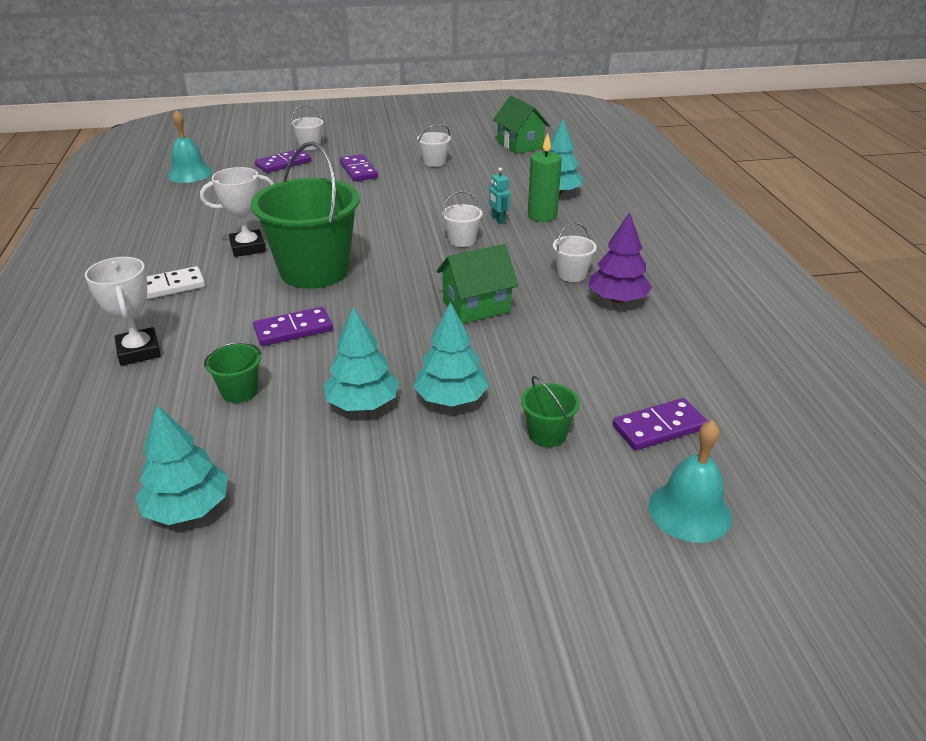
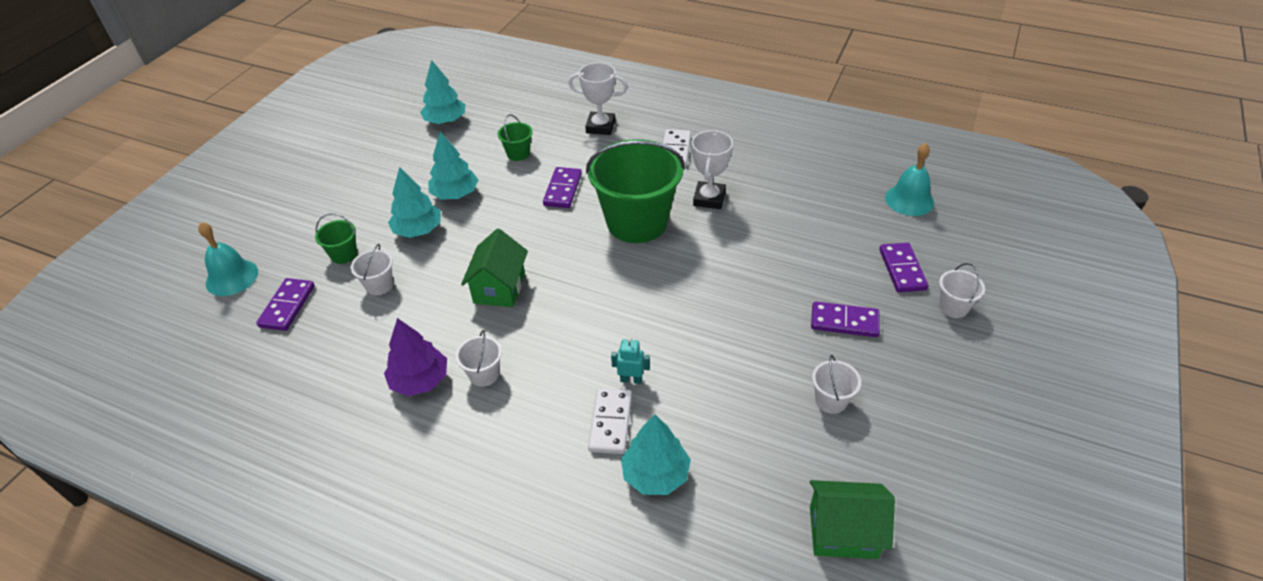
camera: 125 degrees right, 10 degrees up
white bucket [442,191,483,247] -> white bucket moved to [351,244,393,295]
green candle [528,133,562,222] -> white domino [588,388,632,454]

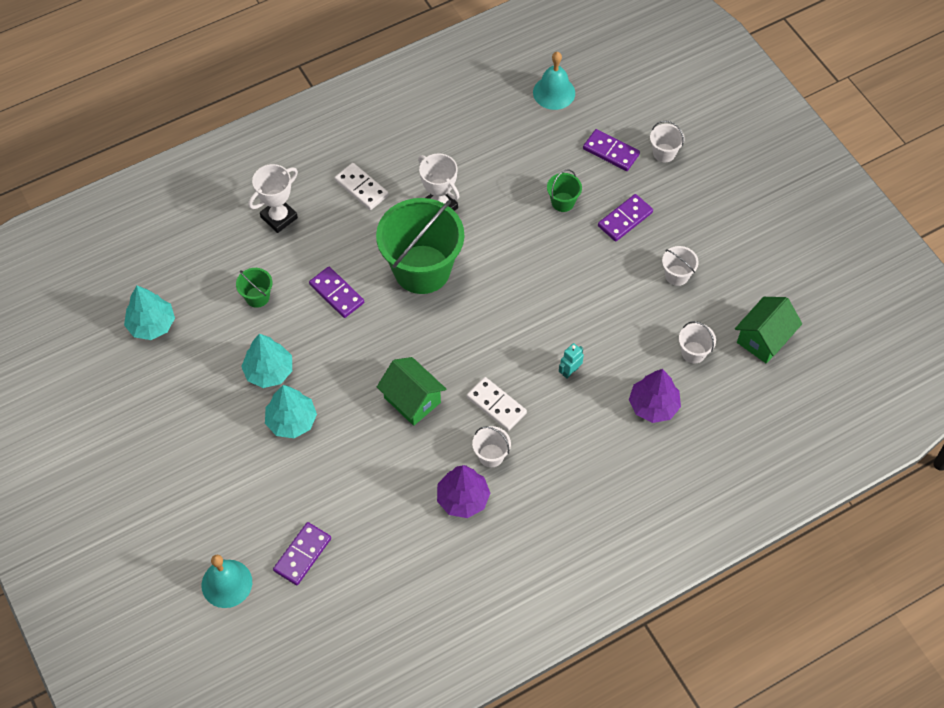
camera: 55 degrees left, 15 degrees up
purple domino [256,278,315,331] -> purple domino turned 75 degrees clockwise [273,522,331,585]
green bucket [315,213,357,264] -> green bucket moved to [547,170,582,212]
white bucket [351,244,393,295] -> white bucket moved to [679,321,716,363]
white domino [588,388,632,454] -> white domino moved to [467,377,527,431]
turquoise tree [621,414,691,495] -> purple tree [629,369,681,423]

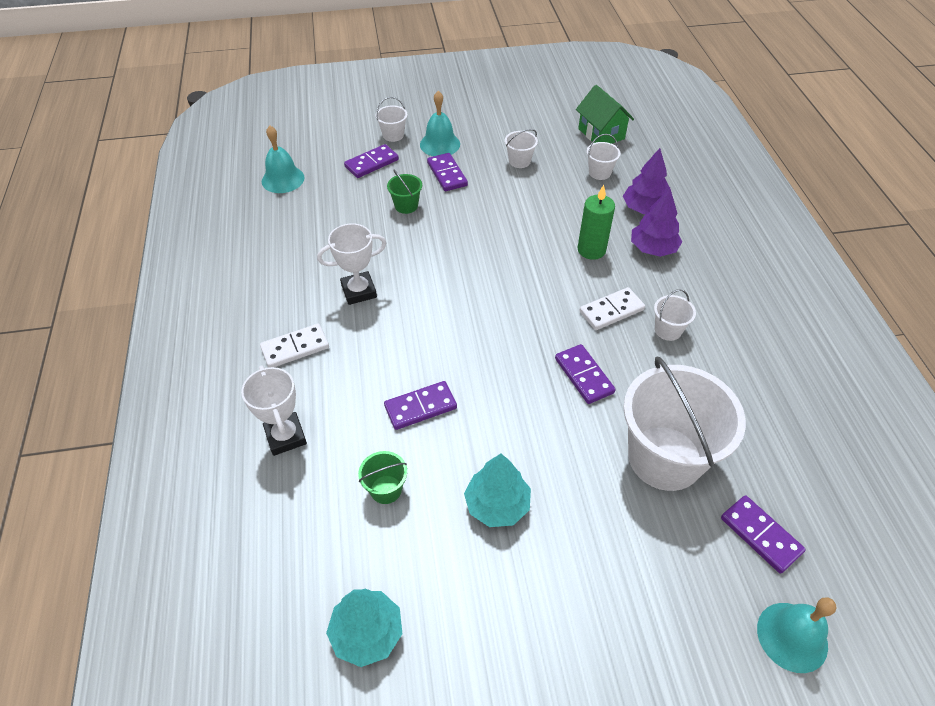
camera: 70 degrees left, 10 degrees down
turquoise tree [265,385,317,438] -> none
green bucket [376,198,464,294] -> none
green house [377,357,446,426] -> purple domino [555,344,616,404]
purple tree [437,465,490,518] -> purple tree moved to [631,188,682,257]
turquoise robot [559,343,584,379] -> green candle [578,185,615,260]
none -> turquoise bell [420,91,460,156]
none -> white bucket [623,357,746,491]

